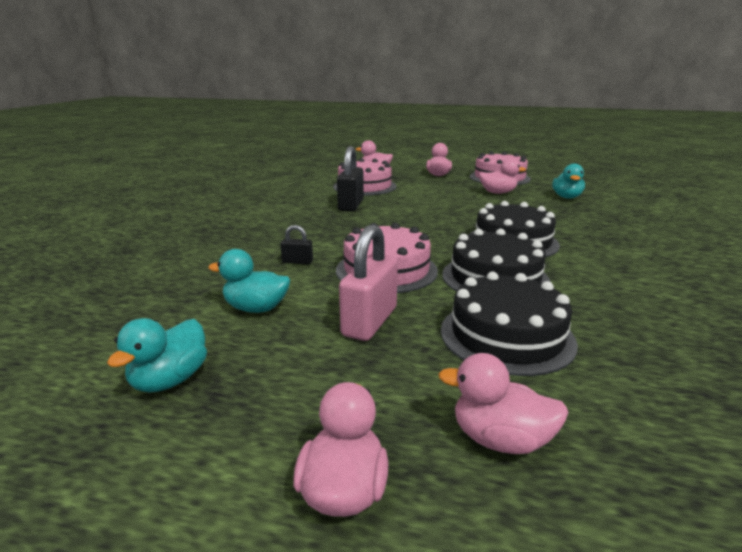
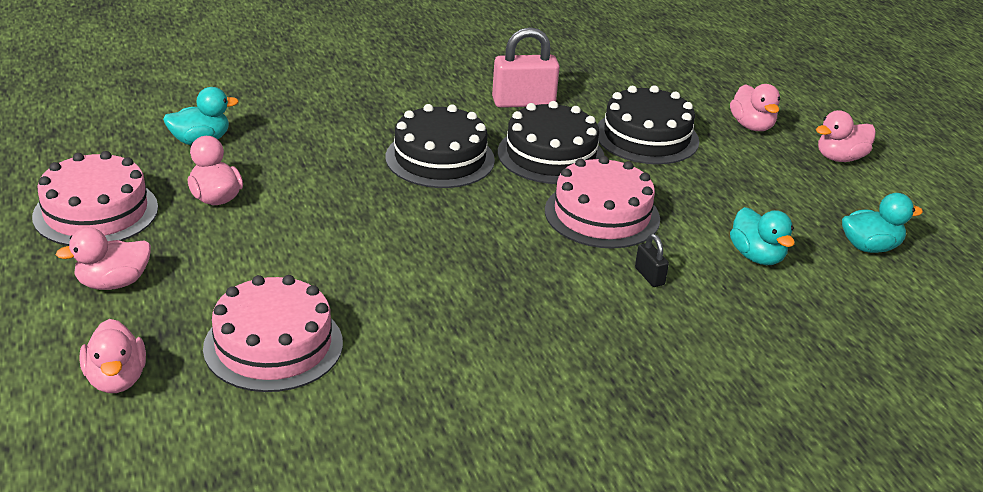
camera: 125 degrees left, 10 degrees up
black padlock [337,146,364,212] -> none
pink padlock [339,224,398,341] -> pink padlock moved to [492,27,560,108]

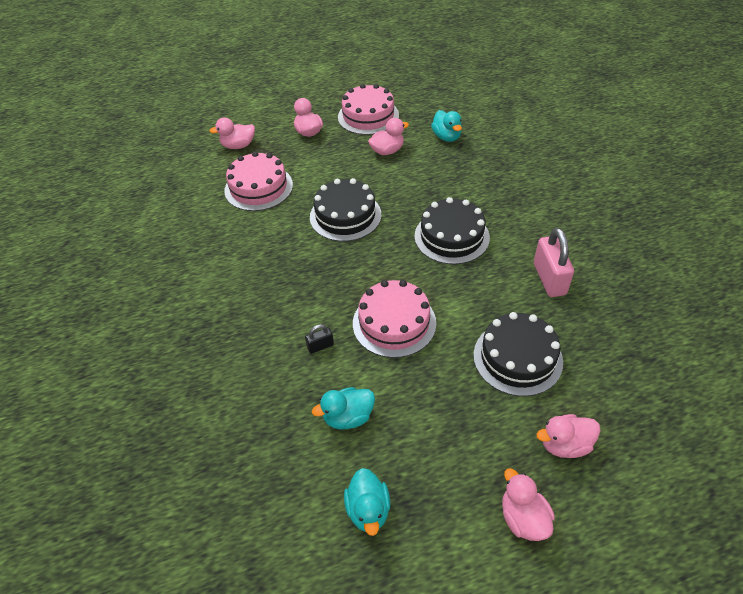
camera: 95 degrees right, 15 degrees up
black cake [498,101,605,184] -> black cake moved to [310,178,381,242]

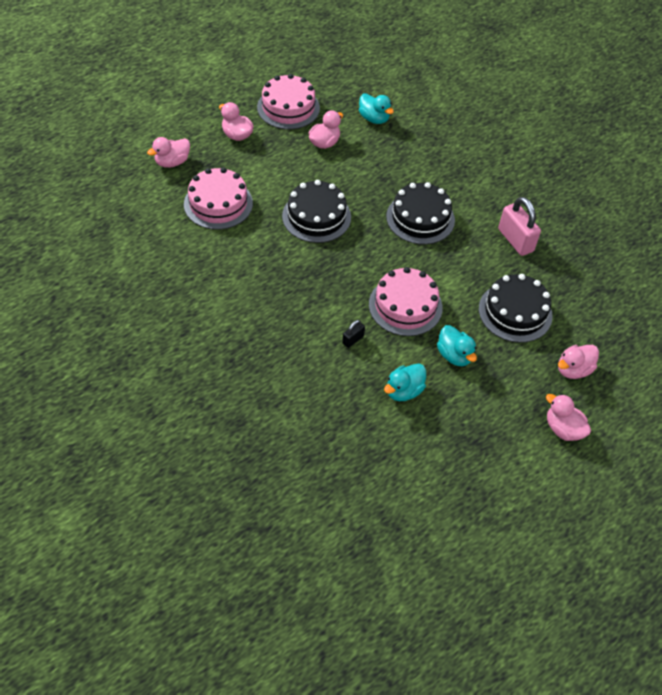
camera: 25 degrees left, 5 degrees up
turquoise duck [344,468,391,536] -> turquoise duck moved to [437,325,477,366]

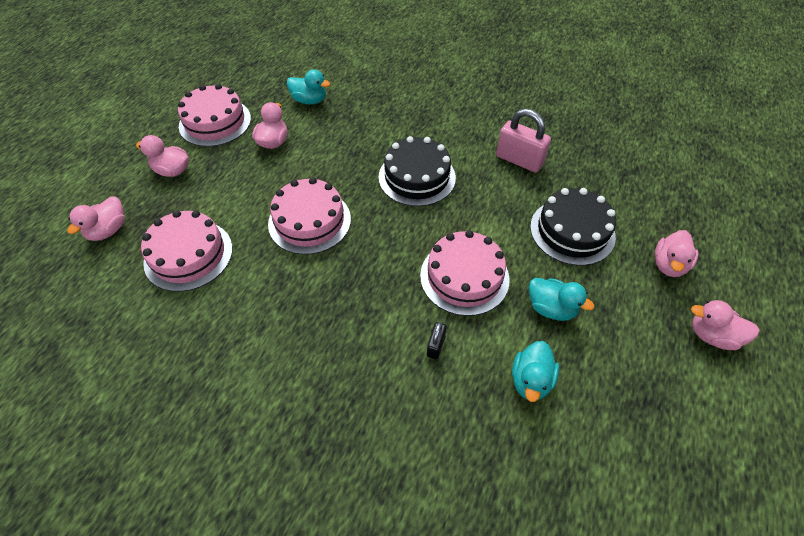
camera: 25 degrees left, 0 degrees up
black cake [282,180,351,243] -> pink cake [268,178,351,255]

